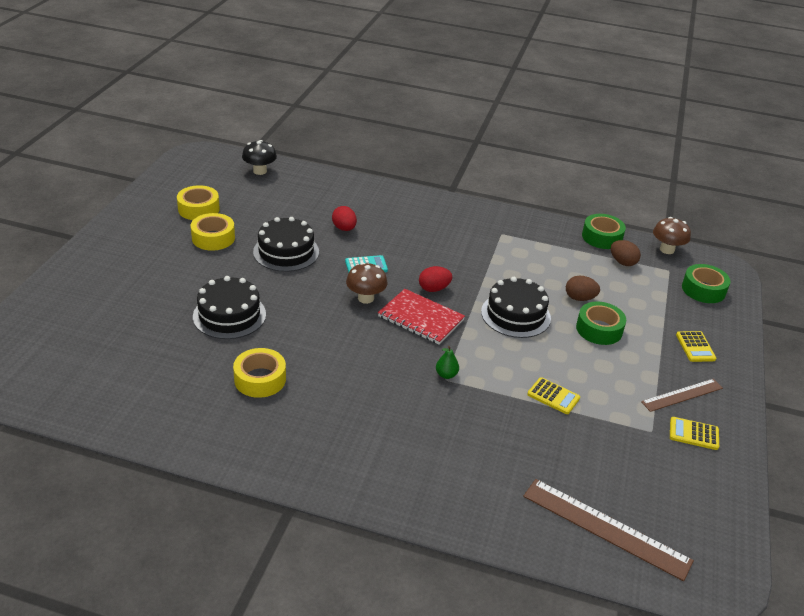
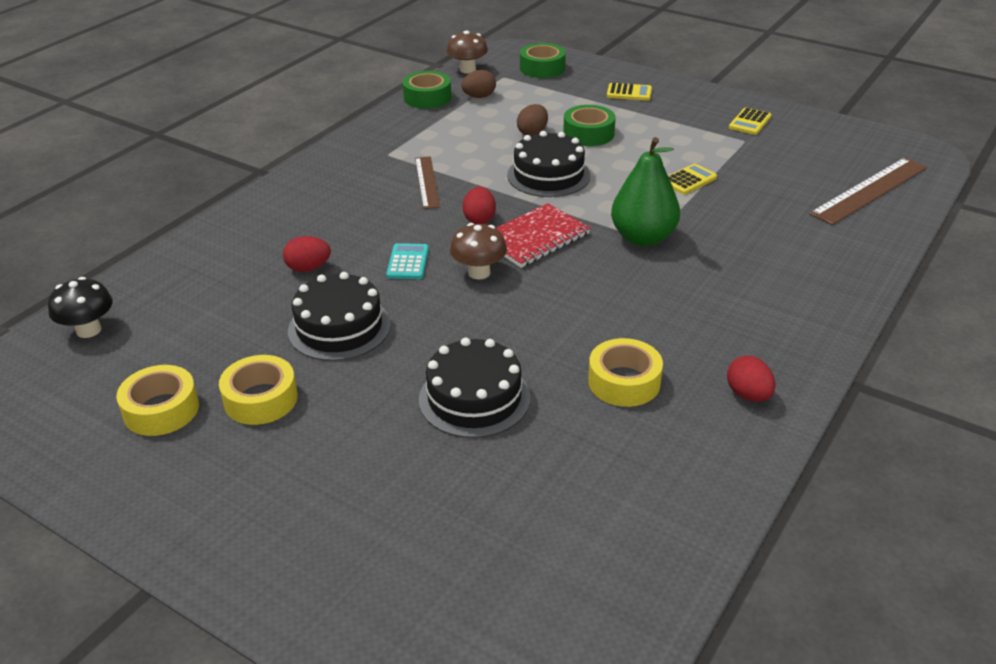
camera: 70 degrees left, 0 degrees up
green pear [436,346,459,379] -> green pear [611,137,680,246], size x2.39
brown ruler [641,379,723,412] -> brown ruler moved to [415,157,440,209]
none -> red egg [727,356,775,402]

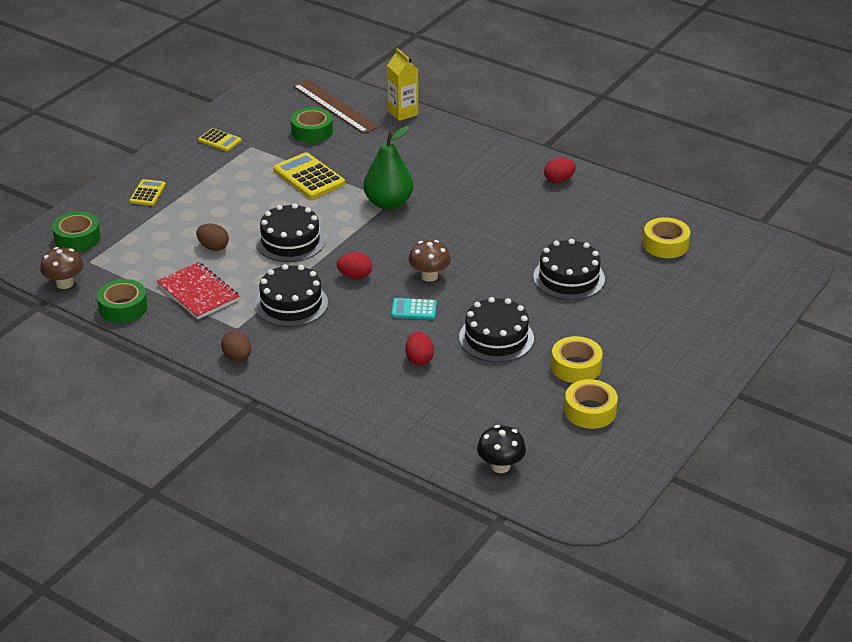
camera: 90 degrees left, 0 degrees up
brown ruler [415,157,440,209] -> black cake [255,264,328,327]
brown egg [461,70,496,98] -> brown egg moved to [221,331,251,361]
red notebook [496,203,591,268] -> red notebook moved to [157,262,240,319]
green tape [563,105,616,146] -> green tape moved to [291,107,333,143]
yellow tape [588,338,663,407] -> yellow tape moved to [643,217,690,258]
yellow calculator [668,164,717,194] -> yellow calculator [273,152,345,199], size x1.73
none -> yellow carton [387,48,418,121]

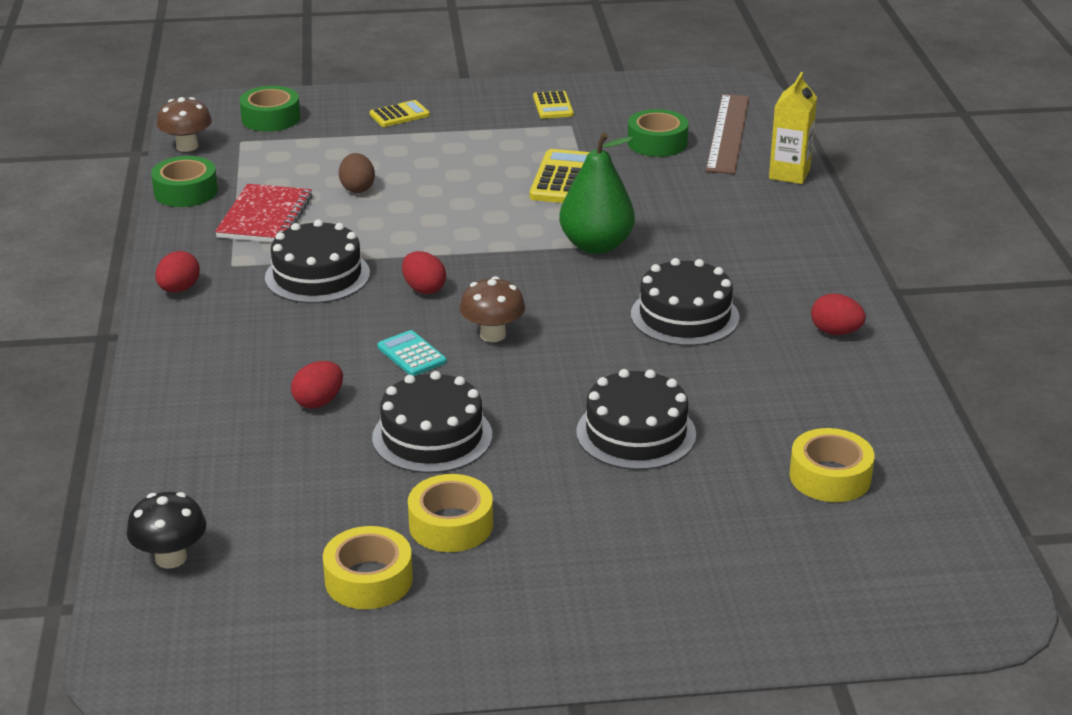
camera: 50 degrees right, 5 degrees down
brown egg [221,331,251,361] -> red egg [155,251,200,293]
black cake [256,203,325,262] -> black cake moved to [631,258,740,346]

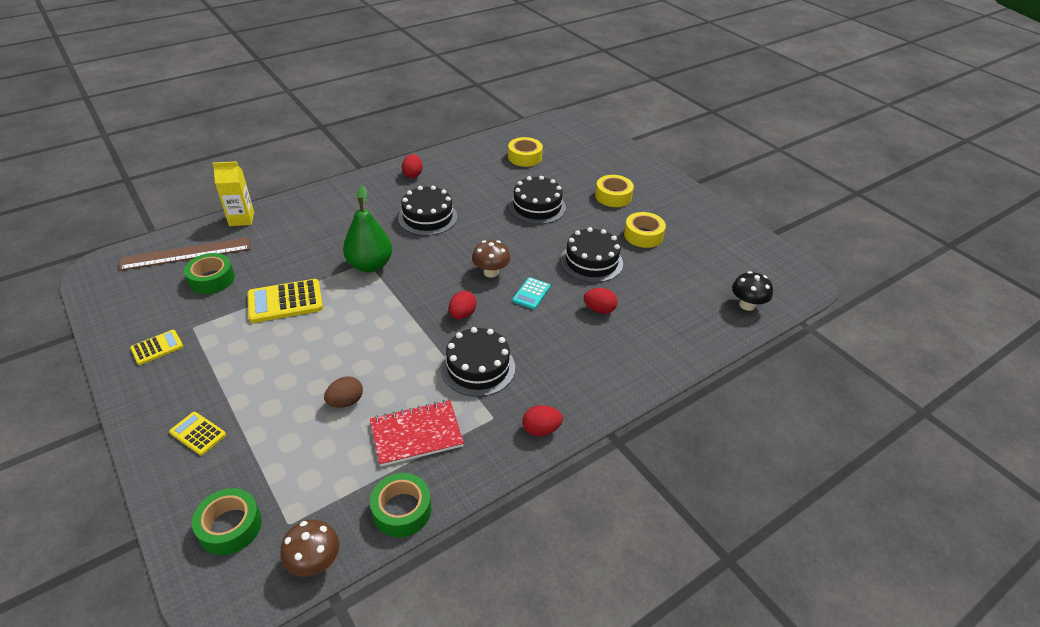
camera: 120 degrees left, 10 degrees up
yellow tape [323,526,413,609] -> yellow tape moved to [595,175,634,207]

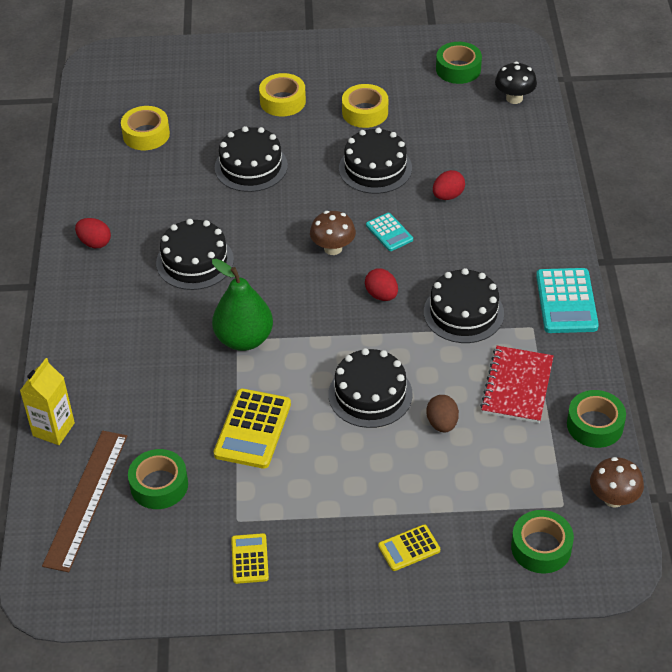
camera: 55 degrees left, 5 degrees up
red egg [522,405,563,436] -> turquoise calculator [536,268,599,333]
none -> black cake [328,348,413,428]
none -> green tape [436,42,482,84]

